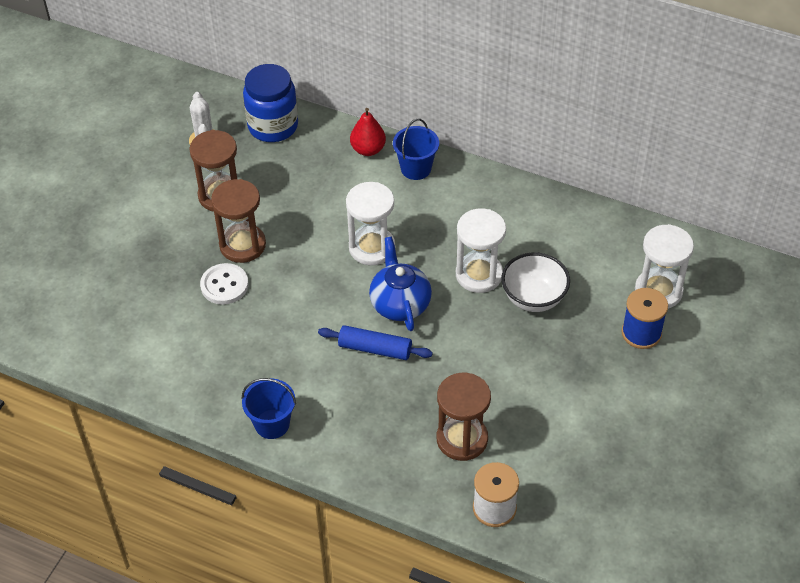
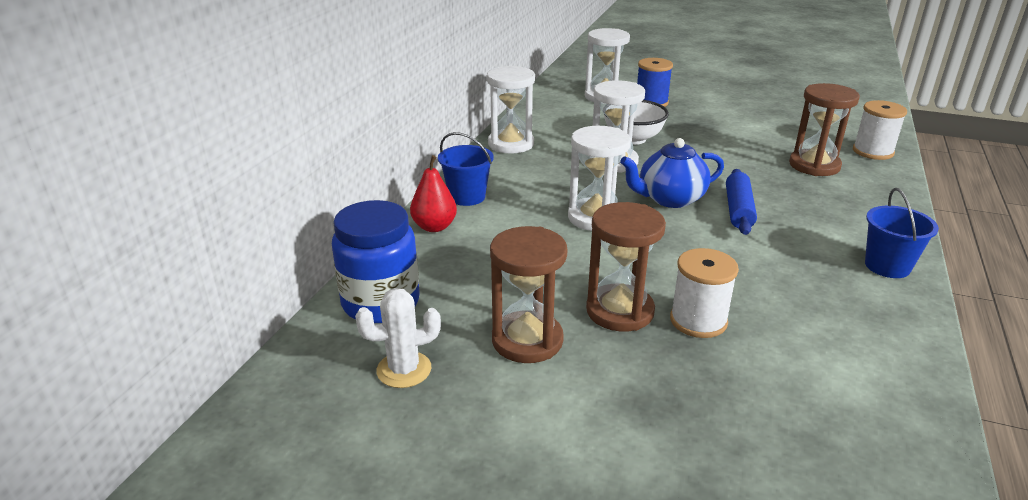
camera: 95 degrees left, 20 degrees down
white button [200,263,248,305] -> white spool [670,248,739,338]
none -> white hourglass [487,66,535,153]

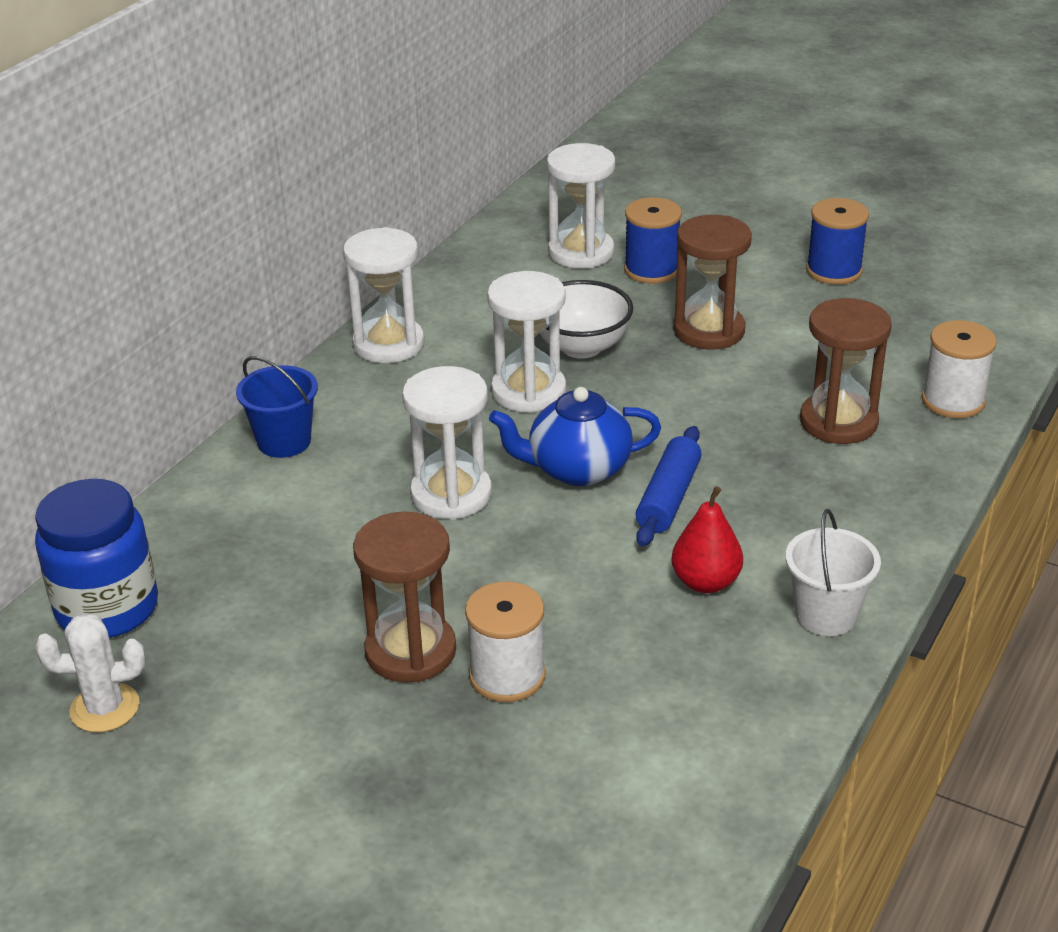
camera: 10 degrees right, 5 degrees up
red pear [410,155,457,232] -> red pear moved to [671,486,743,593]
brown hourglass [490,226,568,363] -> brown hourglass moved to [674,215,752,350]
blue bucket [865,188,939,278] -> white bucket [785,509,881,636]
none -> blue spool [806,198,869,285]

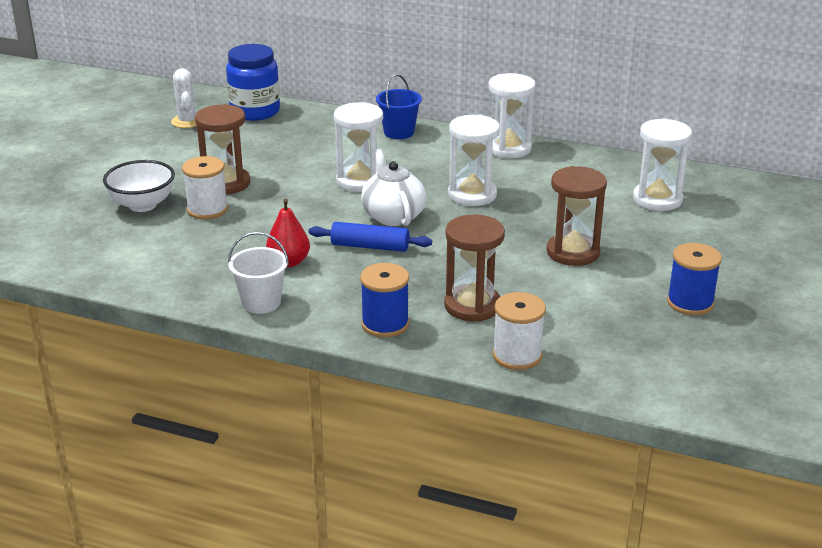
camera: 80 degrees right, 5 degrees down
blue teapot [489,387,661,486] -> white teapot [361,149,426,226]
white bowl [540,280,633,359] -> white bowl moved to [103,160,175,212]
blue spool [624,197,682,284] -> blue spool moved to [360,263,409,338]

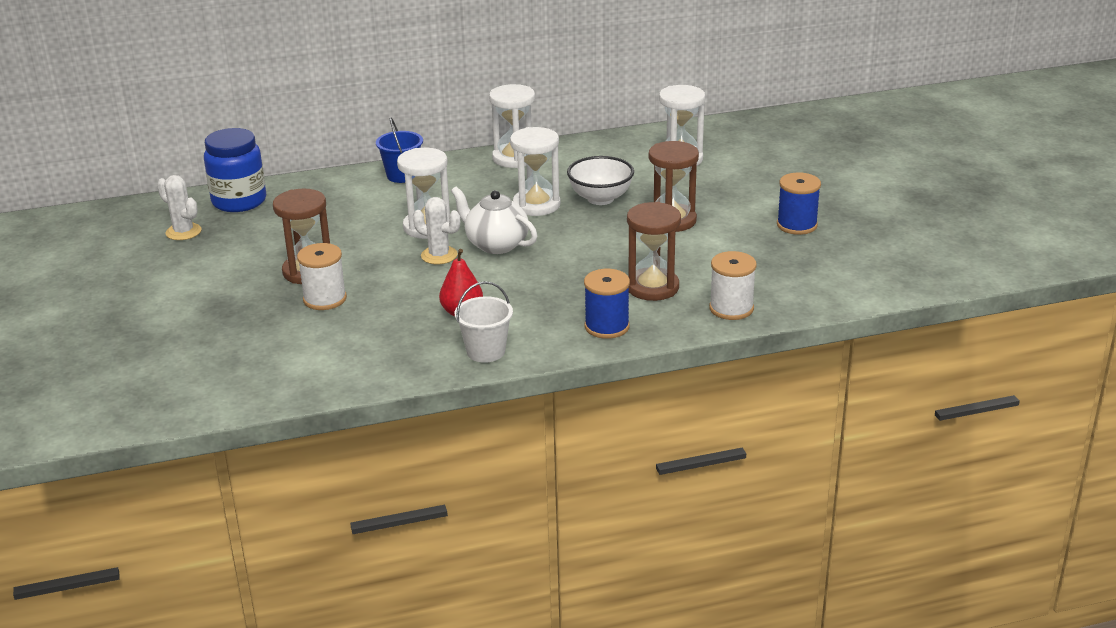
camera: 35 degrees left, 0 degrees up
white bowl [103,160,175,212] -> white bowl moved to [567,156,634,205]
blue rolling pin [309,222,432,252] -> none
none -> white cactus [413,197,460,264]

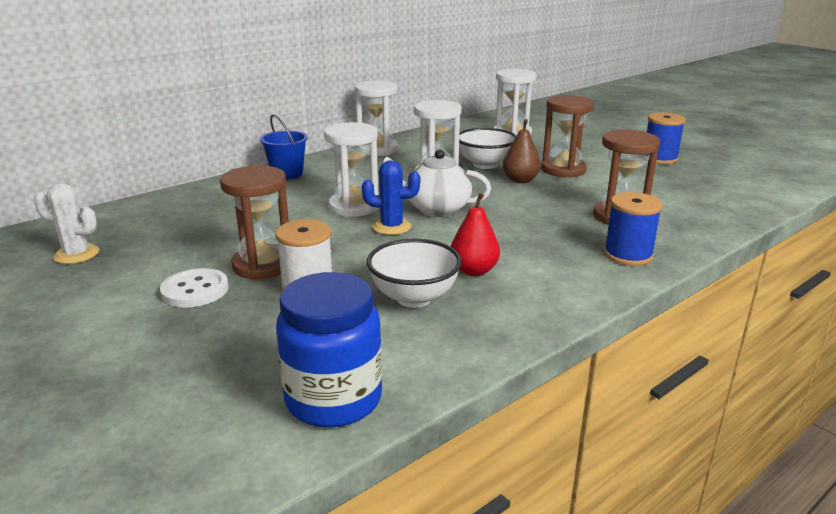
camera: 25 degrees left, 5 degrees down
blue jar [204,128,266,212] -> blue jar moved to [276,272,382,428]
white cactus [413,197,460,264] -> blue cactus [362,160,420,235]
white bucket [455,281,513,363] -> none
white spool [709,251,757,320] -> none
none -> white button [160,268,229,307]
none -> white bowl [367,239,462,308]
none -> brown pear [503,119,541,183]

